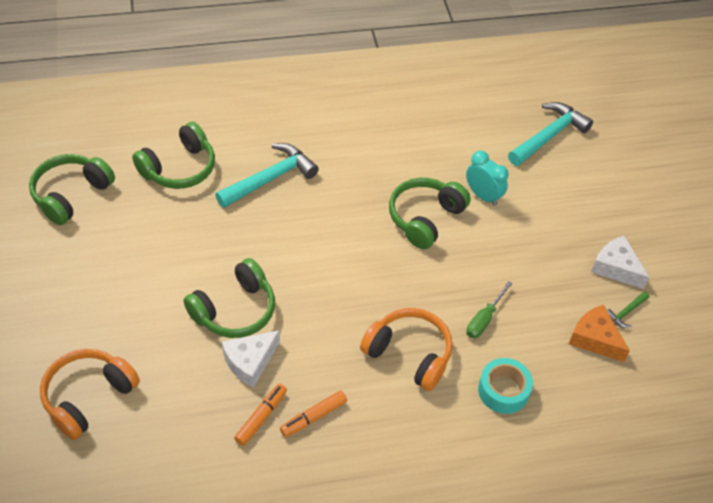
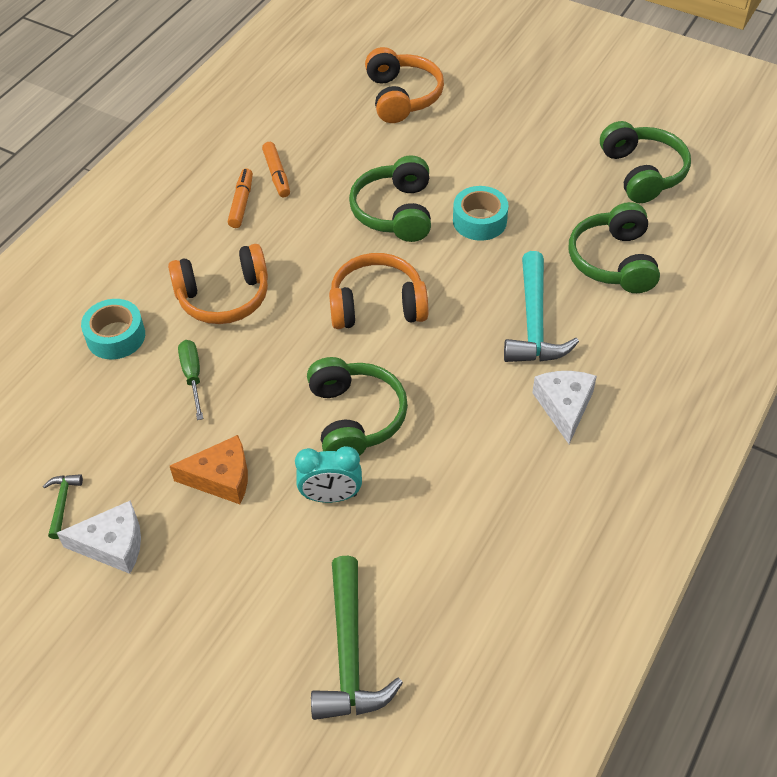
camera: 135 degrees right, 0 degrees up
white cheese [222,330,280,388] -> white cheese moved to [532,371,597,444]
turquoise hammer [508,102,593,166] -> green hammer [311,556,403,720]
orange cheese [569,305,630,362] -> orange cheese moved to [170,435,248,504]
none -> orange headphones [329,253,428,329]
none -> turquoise tape [453,186,509,241]

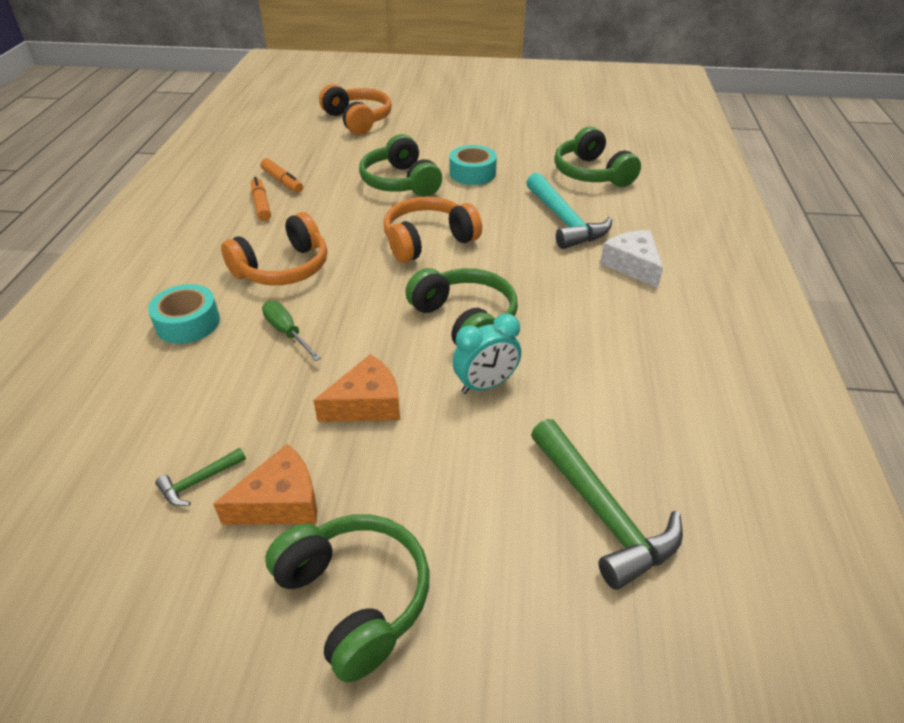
camera: 25 degrees left, 10 degrees down
green hammer [43,474,83,539] -> green hammer turned 105 degrees counterclockwise [155,448,246,506]
white cheese [57,500,141,574] -> orange cheese [213,444,317,525]
green headphones [600,121,691,203] -> green headphones moved to [265,514,430,683]

